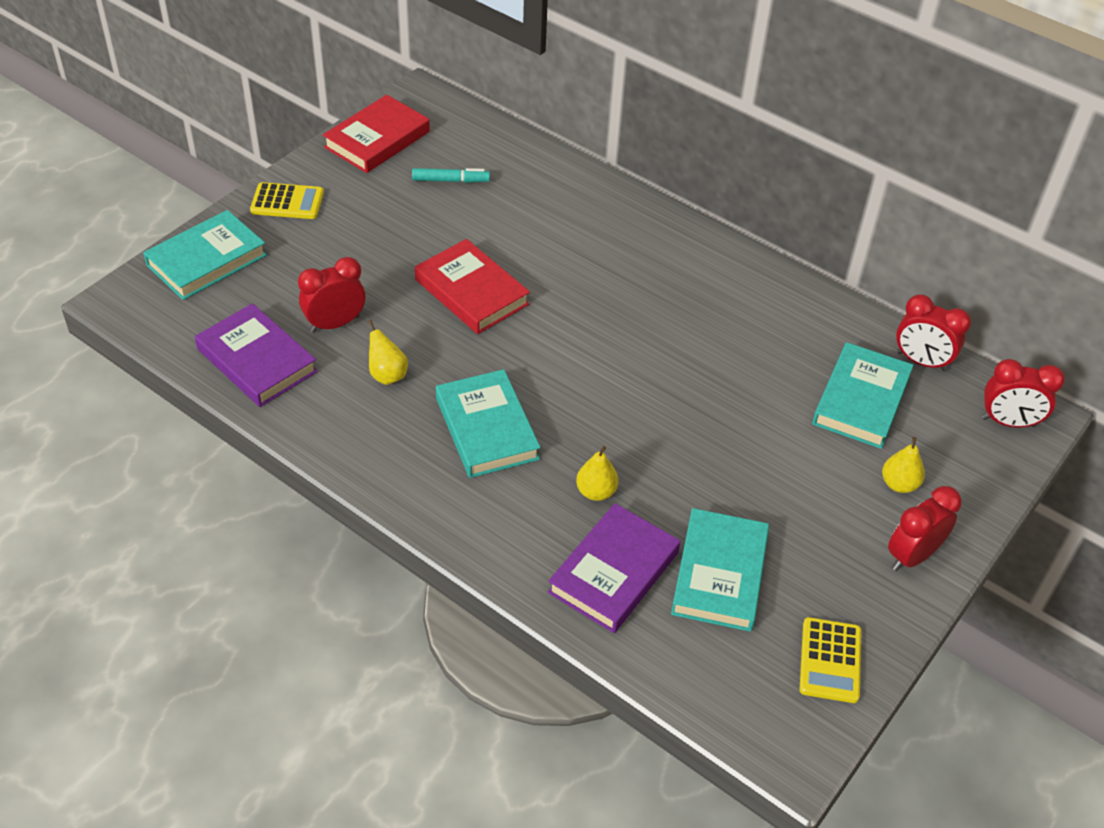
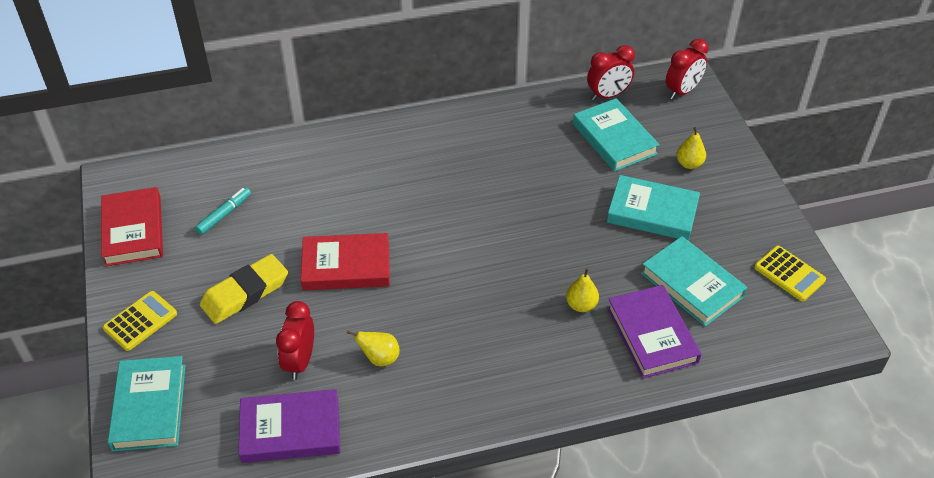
camera: 50 degrees left, 0 degrees up
turquoise book [436,369,540,478] -> turquoise book moved to [607,175,700,241]
red clock [888,486,961,571] -> none
none -> yellow eraser [200,254,288,324]

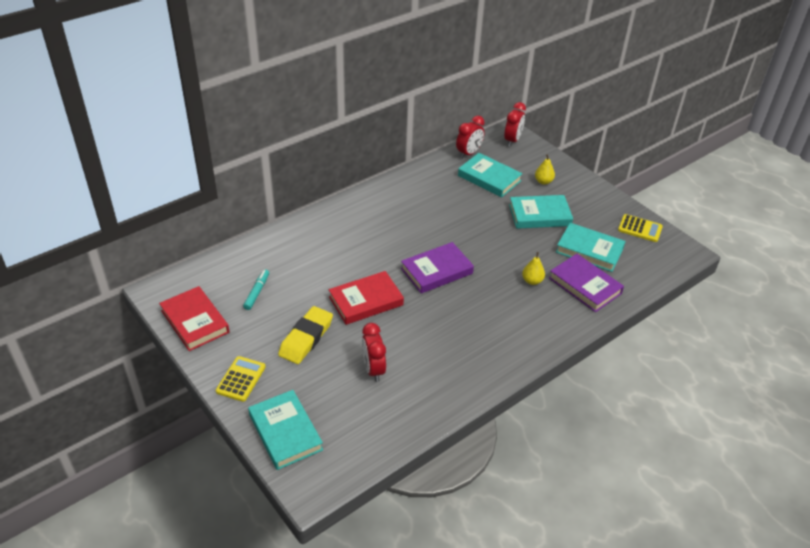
camera: 25 degrees left, 5 degrees down
purple book [238,389,340,463] -> purple book moved to [401,242,474,294]
yellow pear [347,330,400,366] -> none

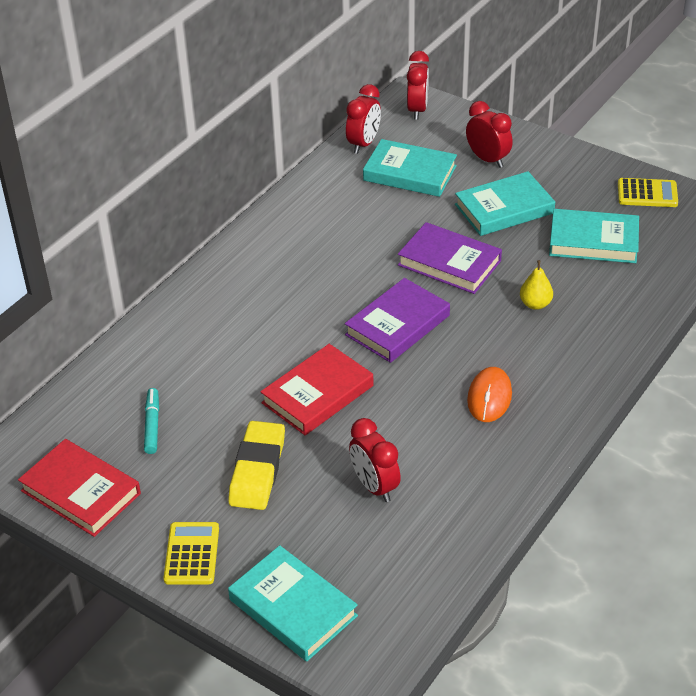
camera: 15 degrees left, 0 degrees up
yellow pear [535,154,555,185] -> red clock [466,101,513,168]
purple book [549,254,624,312] -> purple book moved to [398,222,502,294]
none -> orange mouse [467,367,512,422]

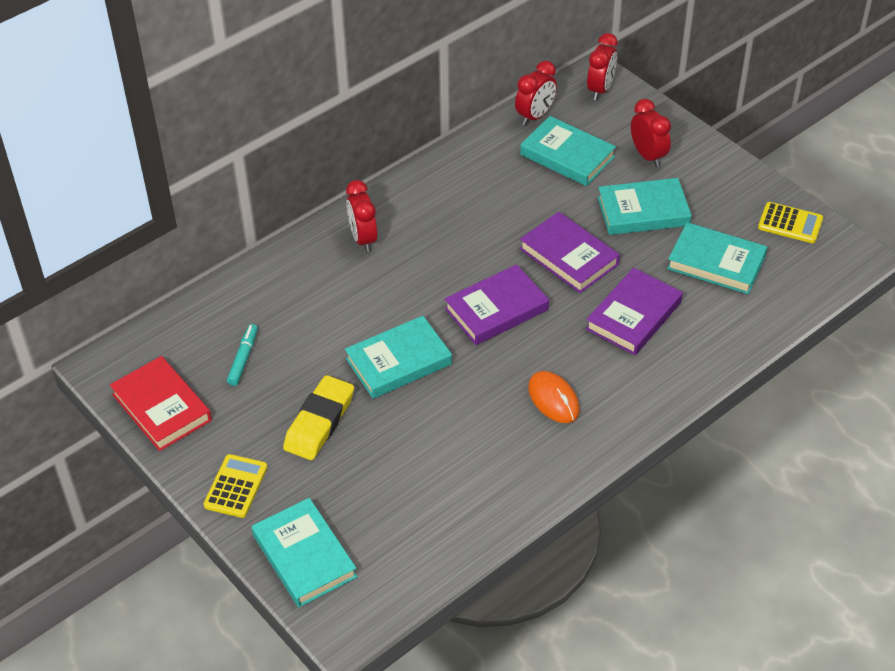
camera: 15 degrees right, 5 degrees up
red book [260,344,373,435] -> turquoise book [345,316,452,399]
red clock [349,418,401,502] -> red clock moved to [346,180,378,252]
orange mouse [467,367,512,422] -> orange mouse turned 60 degrees counterclockwise [528,371,580,423]
yellow pear [520,260,553,310] -> purple book [586,268,683,355]

